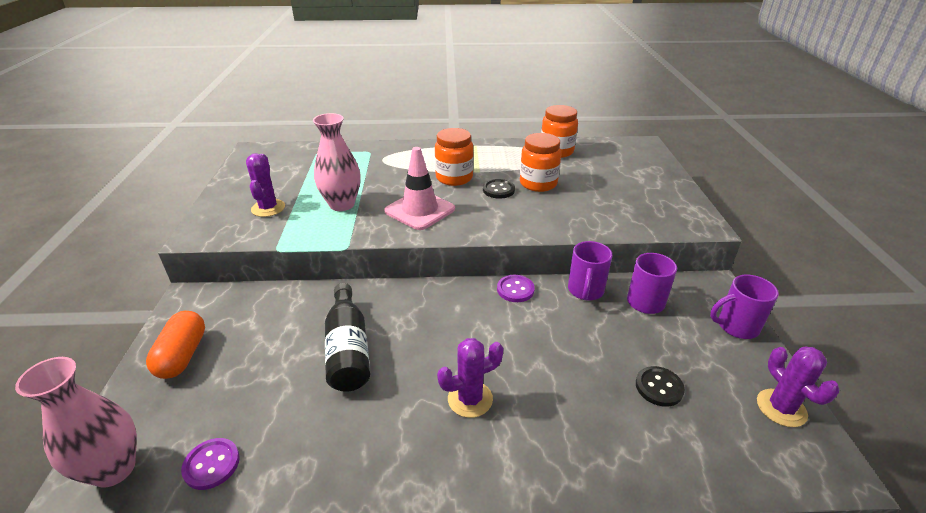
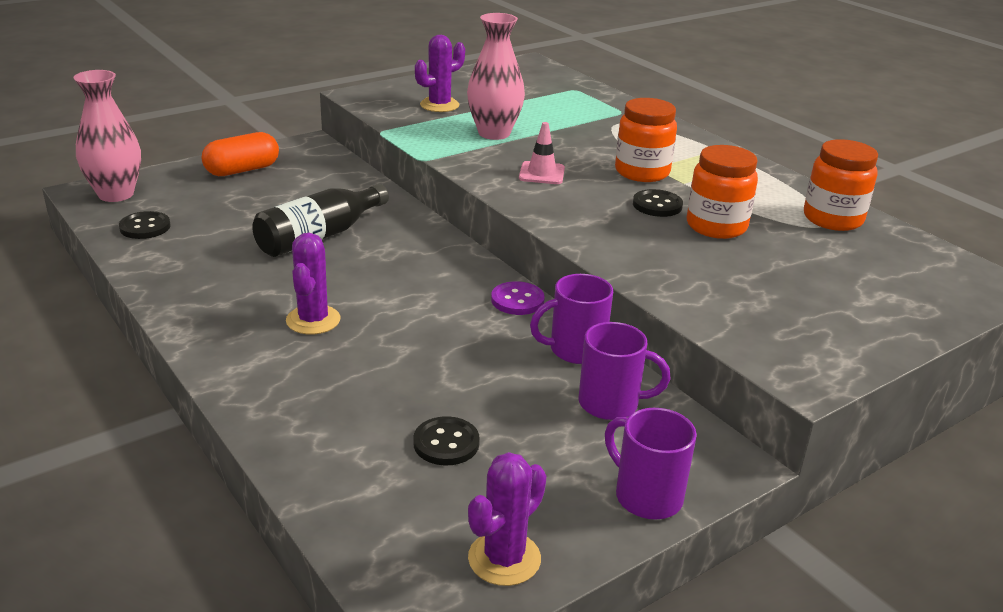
camera: 55 degrees right, 5 degrees down
purple button [181,438,240,490] -> black button [119,211,171,239]
pink traffic cone [384,147,455,230] -> pink traffic cone [519,122,565,184], size x0.58
purple cactus [437,338,504,418] -> purple cactus turned 60 degrees clockwise [286,233,341,334]

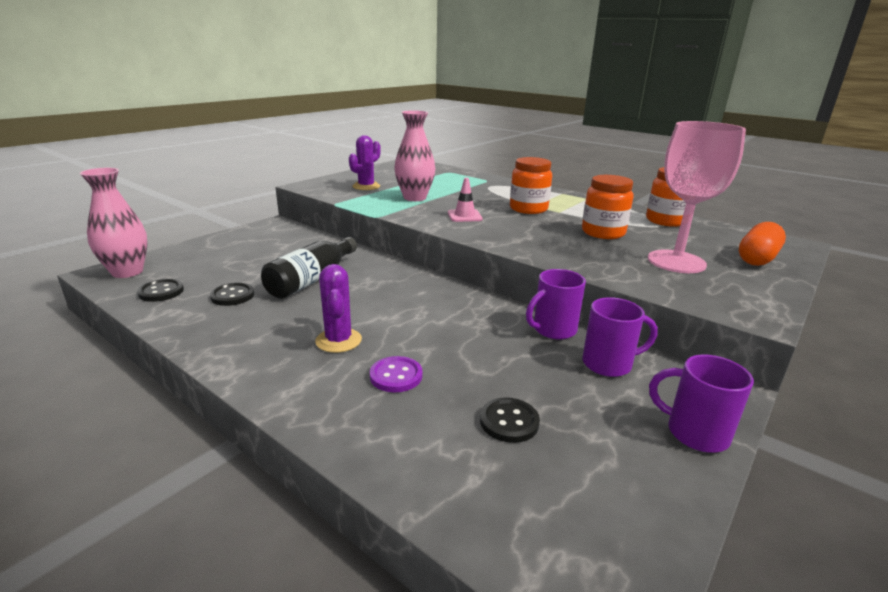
camera: 15 degrees left, 5 degrees down
orange capsule [202,132,279,176] -> orange capsule moved to [739,222,786,266]
purple cactus [468,452,547,586] -> none
purple button [491,281,545,315] -> purple button moved to [370,356,423,392]
black button [633,189,683,217] -> black button moved to [210,283,254,306]
none -> pink goblet [648,121,746,273]

